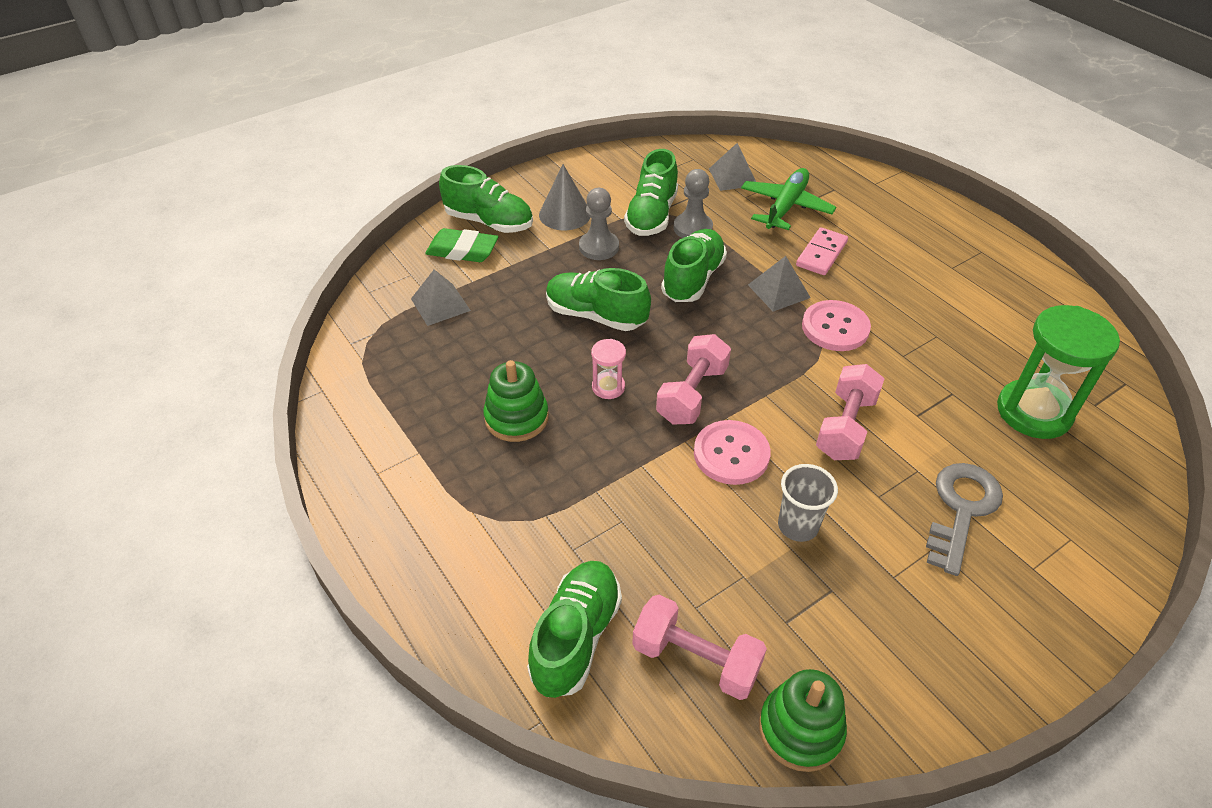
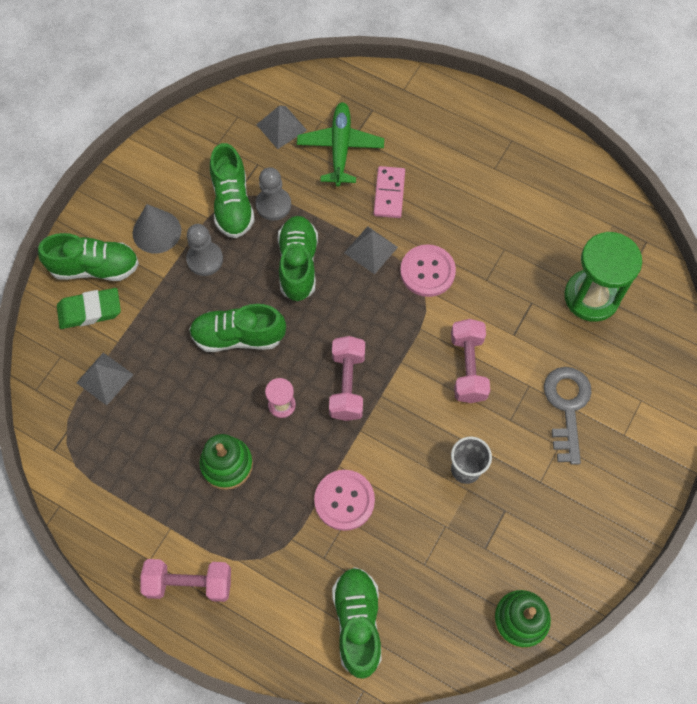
camera: 25 degrees left, 20 degrees up
pink dumbbell [632,595,767,700] -> pink dumbbell moved to [140,559,231,602]
pink button [694,420,771,485] -> pink button moved to [314,470,375,531]

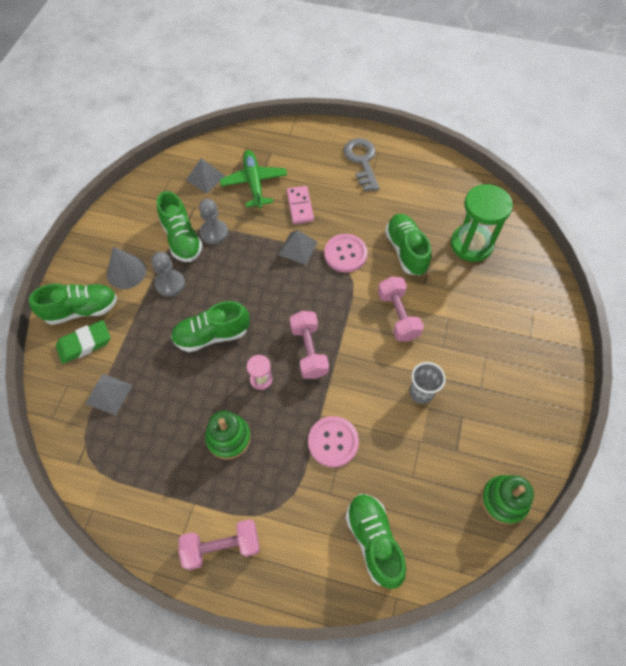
camera: 15 degrees left, 5 degrees down
green shoe [278,216,318,301] -> green shoe moved to [385,214,432,275]
grey key [544,367,592,465] -> grey key moved to [344,138,380,192]

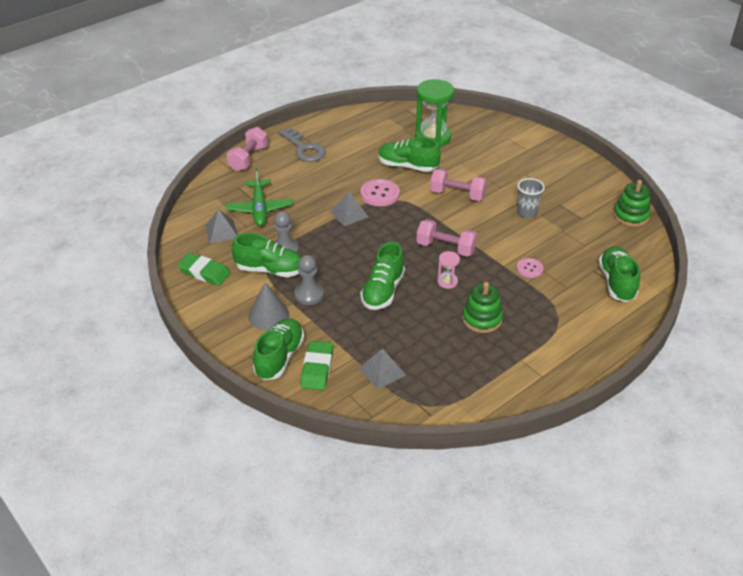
camera: 55 degrees left, 20 degrees down
pink dumbbell [179,519,260,570] -> pink dumbbell moved to [226,127,268,171]
green plane [220,150,287,208] -> green plane turned 120 degrees counterclockwise [226,168,293,226]
pink domino [287,186,314,224] -> none
pink button [308,416,359,467] -> pink button [517,258,543,278], size x0.61
grey key [344,138,380,192] -> grey key turned 150 degrees counterclockwise [279,127,326,162]
green shoe [346,494,406,589] -> green shoe turned 75 degrees clockwise [598,246,640,302]
none -> green eraser [177,253,231,286]

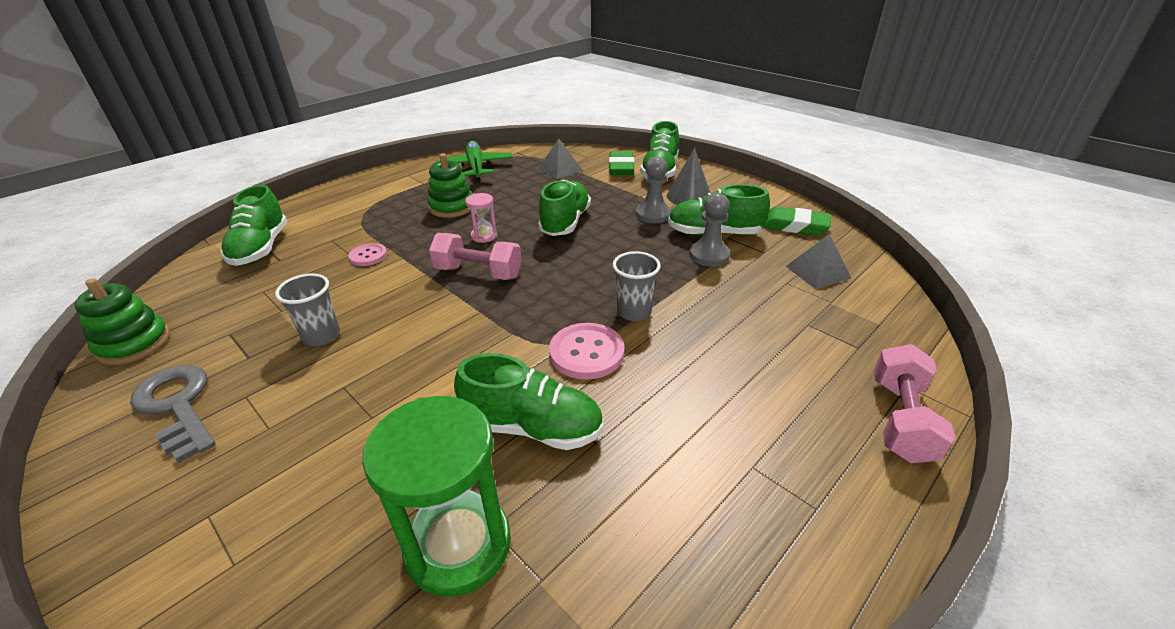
camera: 175 degrees right, 5 degrees down
green plane [226,168,293,226] -> green plane moved to [437,141,513,180]
grey key [279,127,326,162] -> grey key moved to [130,365,216,463]
grey pyramid [330,192,369,226] -> grey cup [613,251,661,321]
pink dumbbell [430,169,487,201] -> none

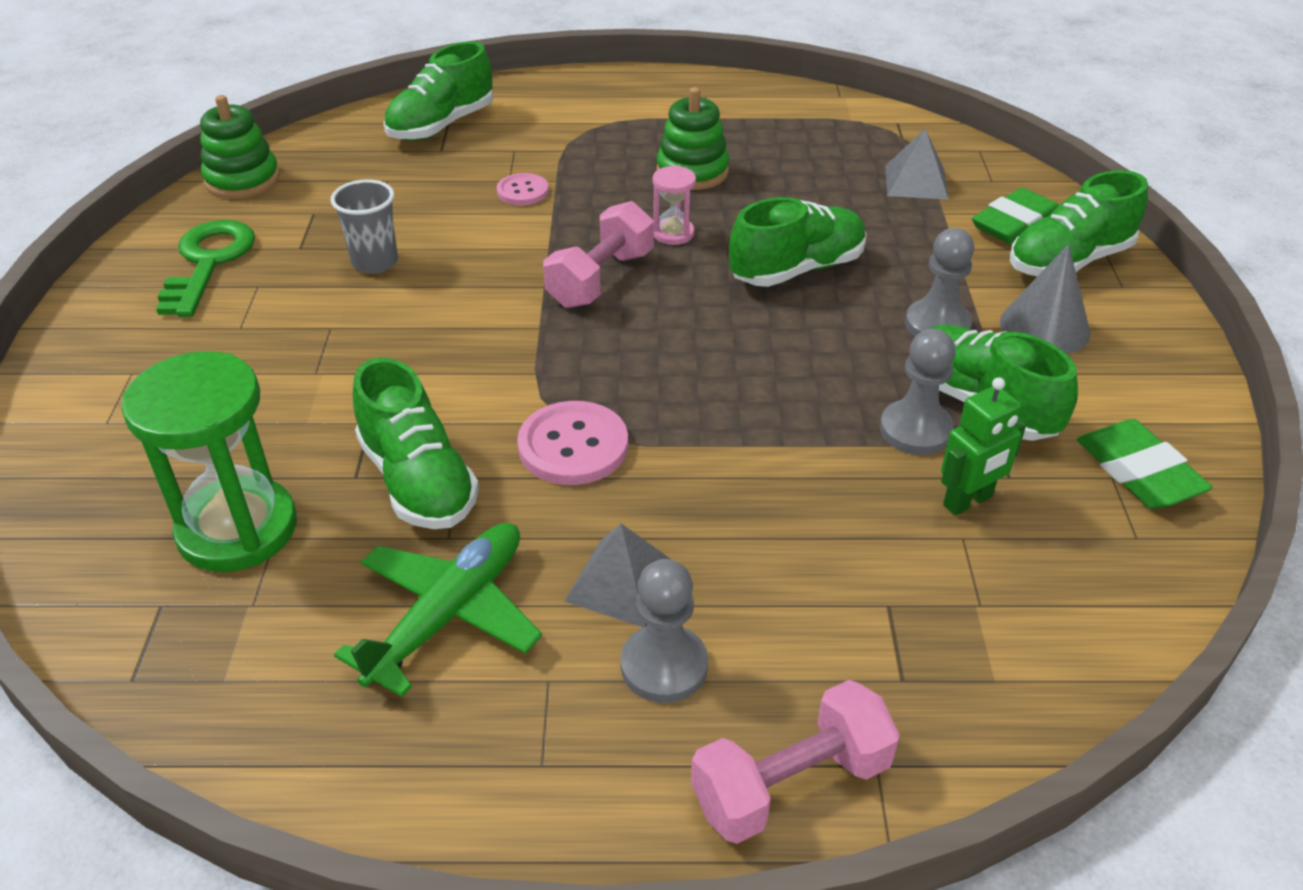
camera: 45 degrees right, 5 degrees up
grey key [130,365,216,463] -> green key [156,220,255,317]
pink dumbbell [429,233,522,280] -> pink dumbbell turned 60 degrees clockwise [543,201,654,308]
green plane [437,141,513,180] -> green plane moved to [334,523,542,697]
grey cup [613,251,661,321] -> none
grey pyramid [786,234,852,289] -> grey pyramid moved to [565,524,672,628]
none -> grey pawn [621,559,708,703]
none -> green robot [941,377,1026,516]

